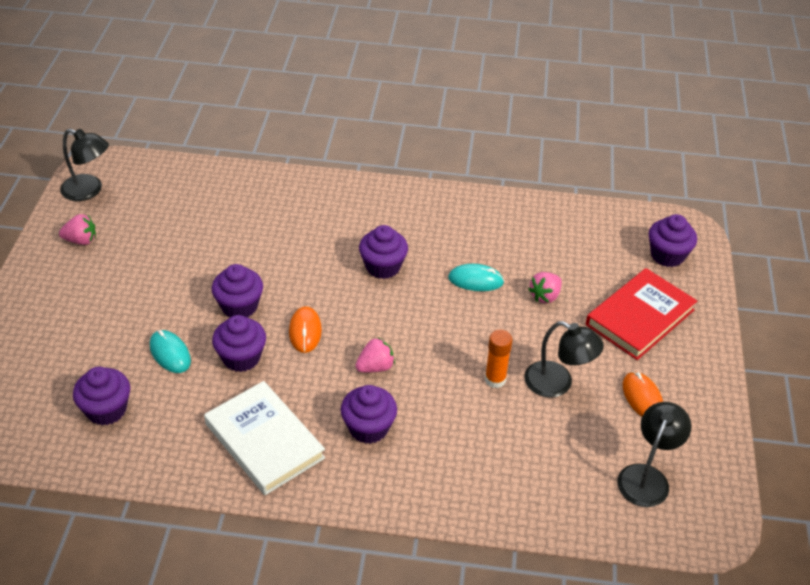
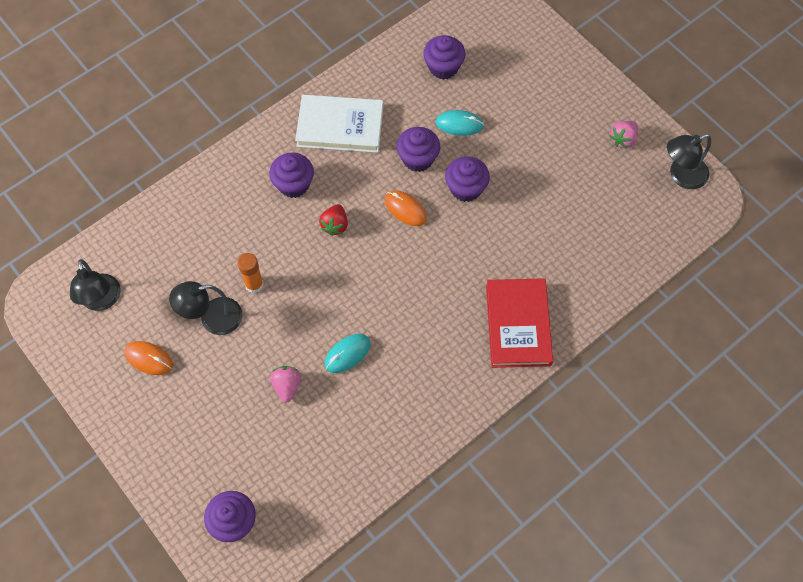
camera: 135 degrees right, 20 degrees up
pink strawberry [355,338,395,372] -> red strawberry [319,204,348,236]
purple cupcake [359,225,408,279] -> none
red book [586,268,697,360] -> red book moved to [486,278,553,368]

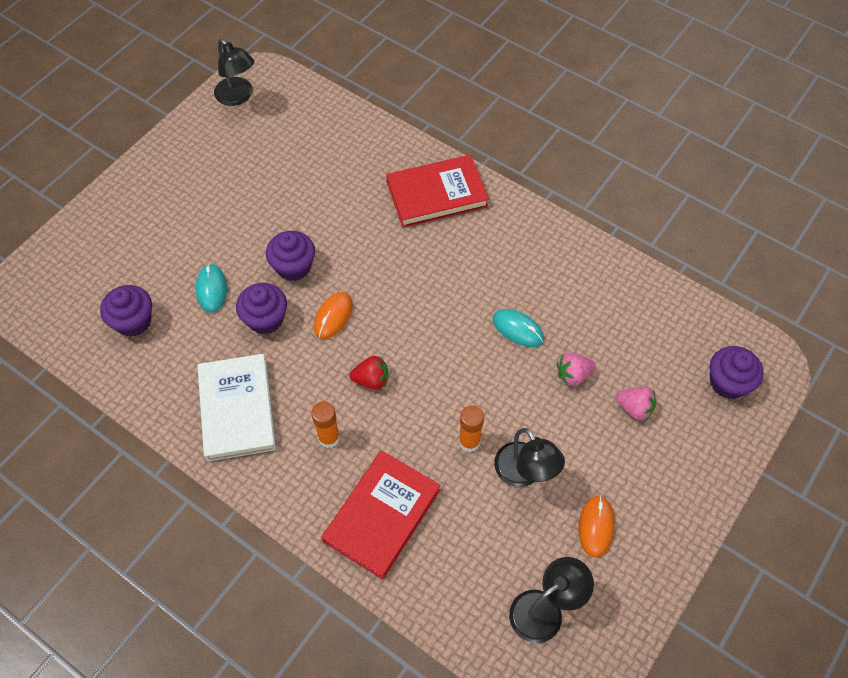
camera: 105 degrees left, 5 degrees down
purple cupcake [269,153,314,198] -> orange glue stick [311,401,340,448]
pink strawberry [609,121,638,149] -> pink strawberry moved to [616,386,656,421]
none -> red book [322,450,440,580]

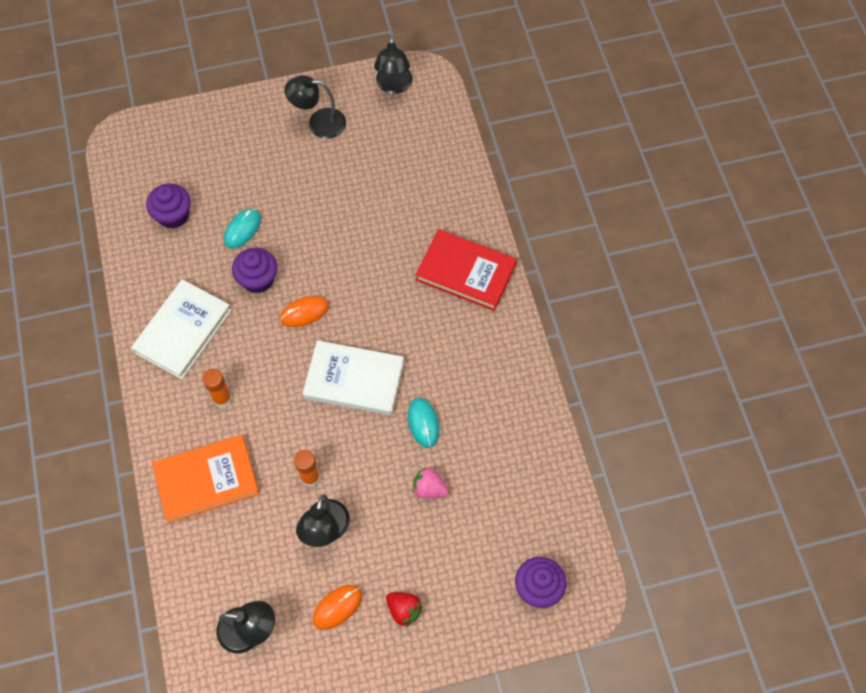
camera: 40 degrees right, 5 degrees up
purple cupcake [266,231,315,281] -> none
red book [322,450,440,580] -> orange book [152,435,259,523]
red strawberry [349,356,388,389] -> red strawberry moved to [386,592,423,627]
pink strawberry [616,386,656,421] -> none
none -> black lamp [285,75,346,139]
none -> white book [302,340,404,415]

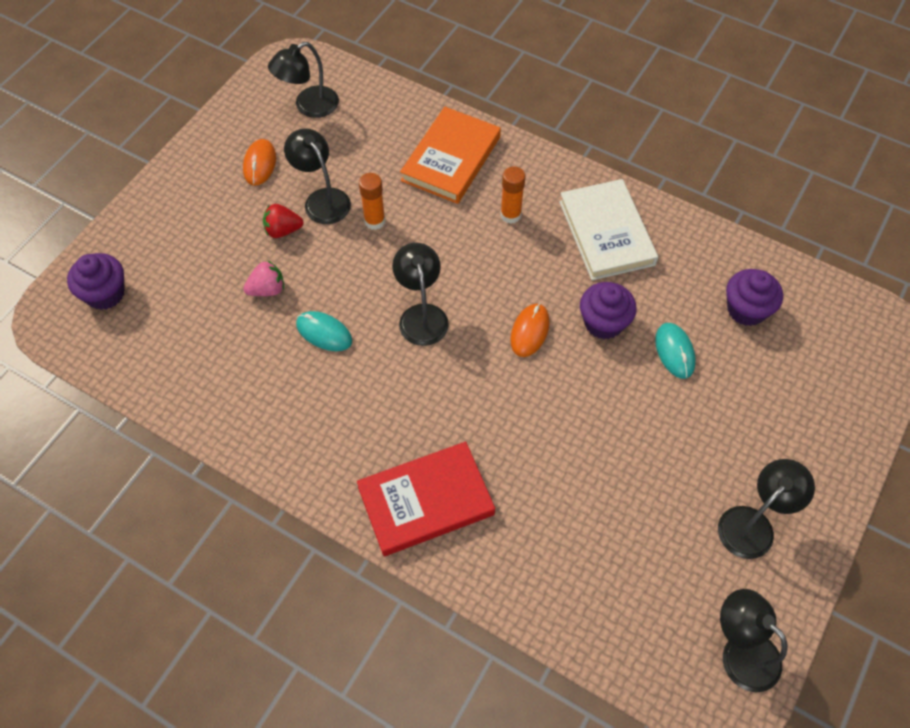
camera: 135 degrees right, 5 degrees down
white book [302,340,404,415] -> black lamp [392,243,449,346]
red strawberry [386,592,423,627] -> red strawberry moved to [263,204,304,238]

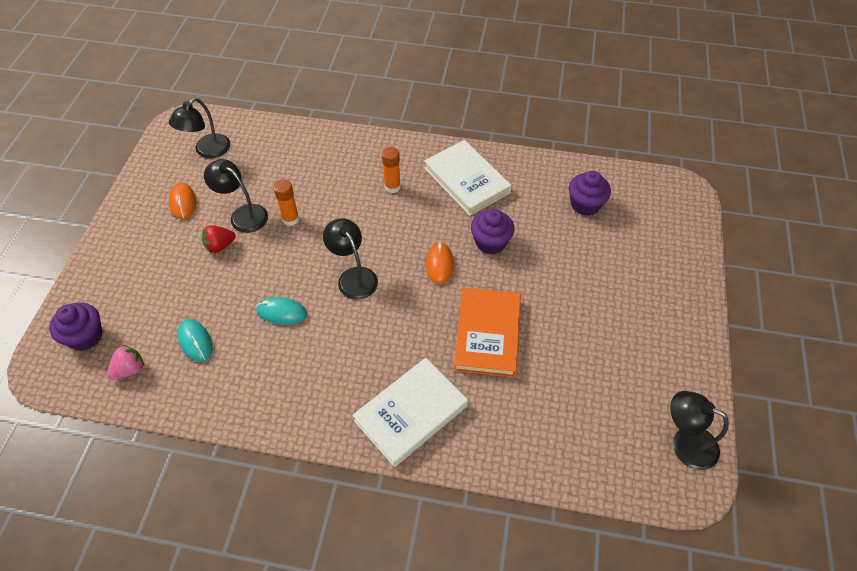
camera: 20 degrees left, 5 degrees down
pink strawberry [243,261,284,296] -> pink strawberry moved to [107,345,144,380]
red book [357,442,495,556] -> white book [352,358,468,467]
orange book [400,107,501,204] -> orange book moved to [454,287,521,377]
turquoise mouse [655,323,696,379] -> turquoise mouse moved to [177,319,213,362]
black lamp [718,459,815,559] -> none

